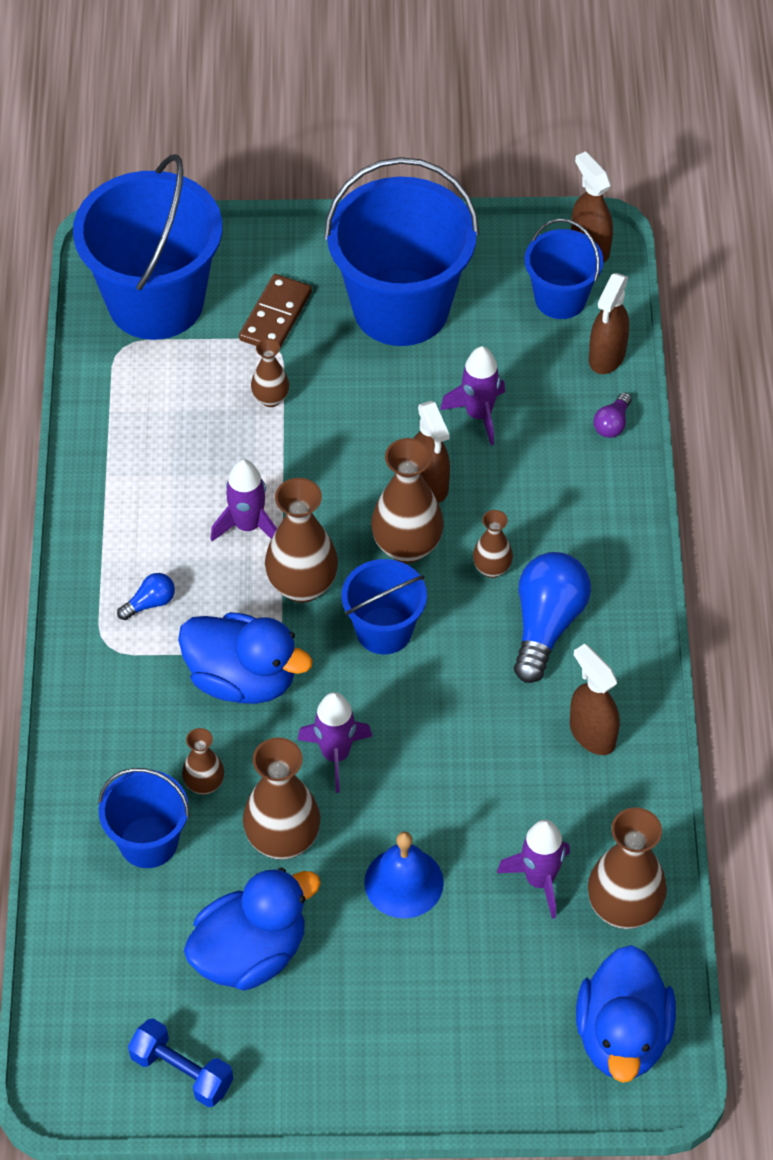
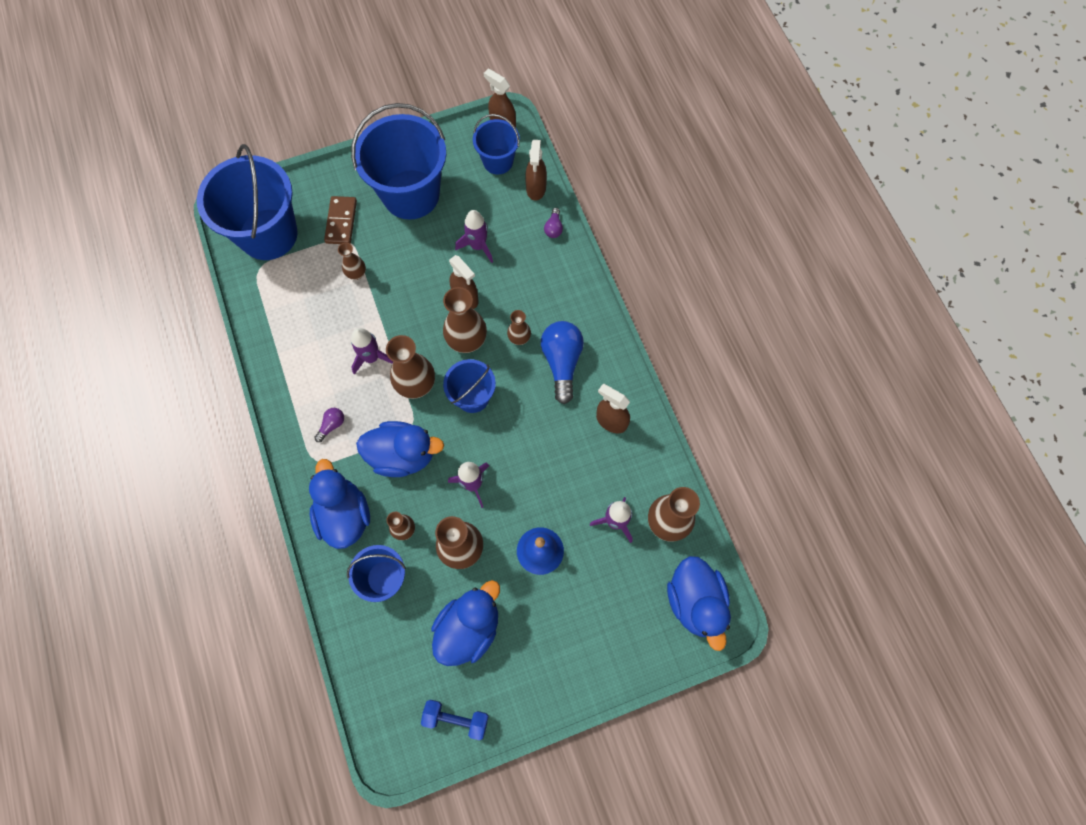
camera: 20 degrees left, 15 degrees up
blue light bulb [117,573,175,620] -> purple light bulb [314,408,344,442]
none -> blue duck [309,459,370,549]

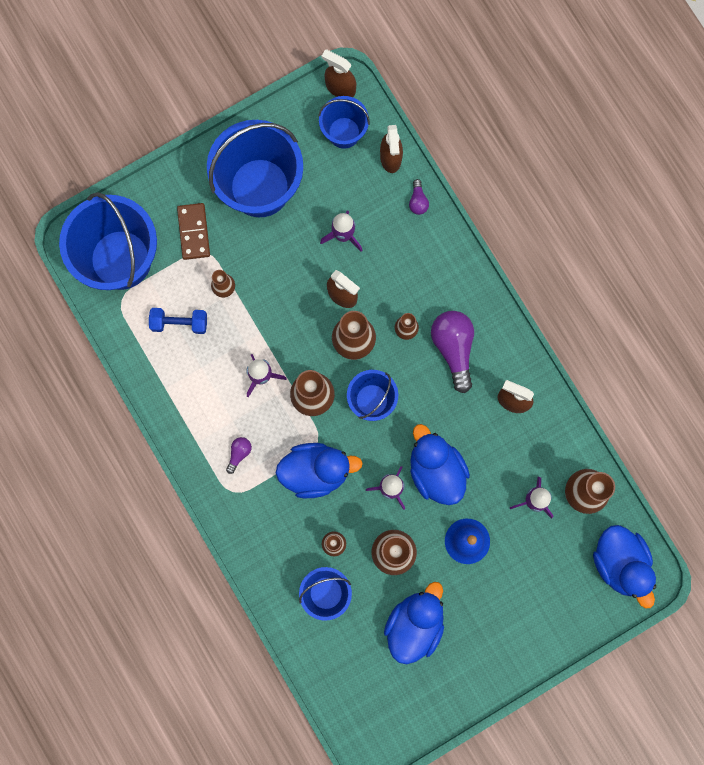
camera: 10 degrees left, 10 degrees up
blue duck [309,459,370,549] -> blue duck moved to [410,424,470,505]
blue dumbbell [421,700,489,740] -> blue dumbbell moved to [149,308,207,334]
blue light bulb [541,321,584,404] -> purple light bulb [431,311,474,393]

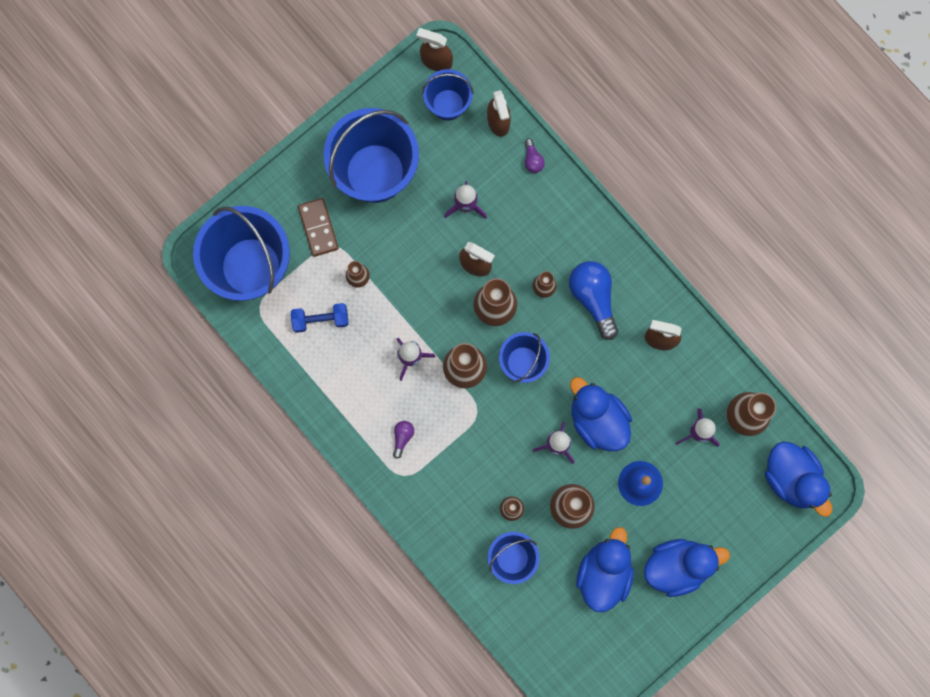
camera: 10 degrees left, 0 degrees up
blue duck [275,443,363,498] -> blue duck moved to [644,539,730,597]
purple light bulb [431,311,474,393] -> blue light bulb [569,261,618,340]

